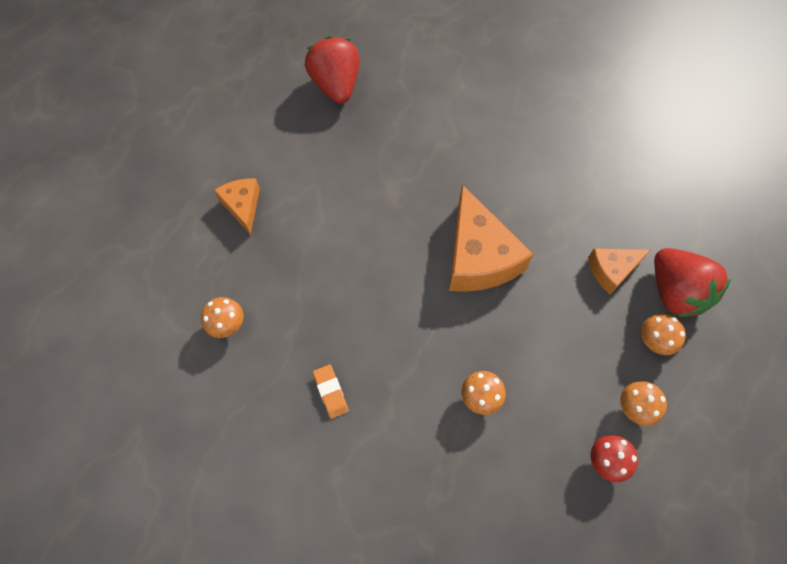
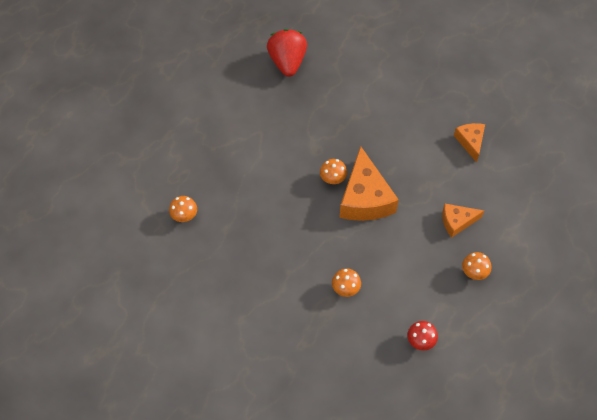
camera: 10 degrees right, 5 degrees down
orange cheese [214,179,260,235] -> orange cheese moved to [454,123,485,163]
orange eraser [313,365,349,419] -> none
orange mushroom [620,381,667,426] -> orange mushroom moved to [320,159,347,184]
red strawberry [654,248,731,317] -> none

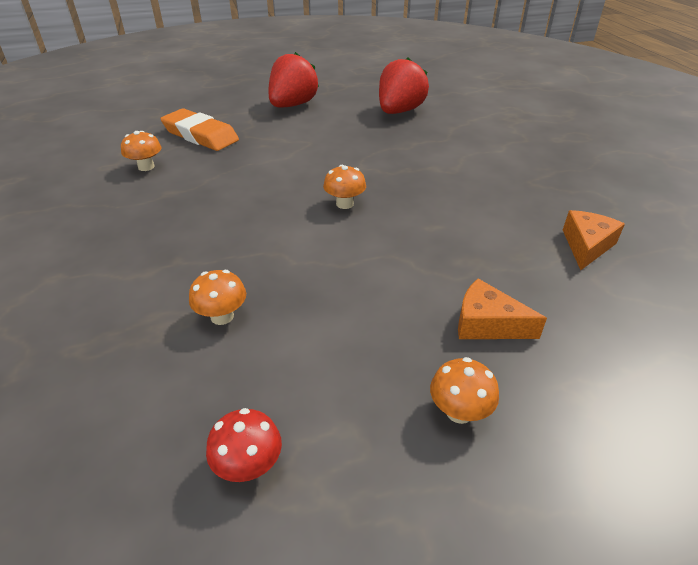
camera: 35 degrees right, 20 degrees down
orange cheese [339,146,399,221] -> none
none -> orange eraser [160,108,239,151]
none -> red strawberry [269,52,319,108]

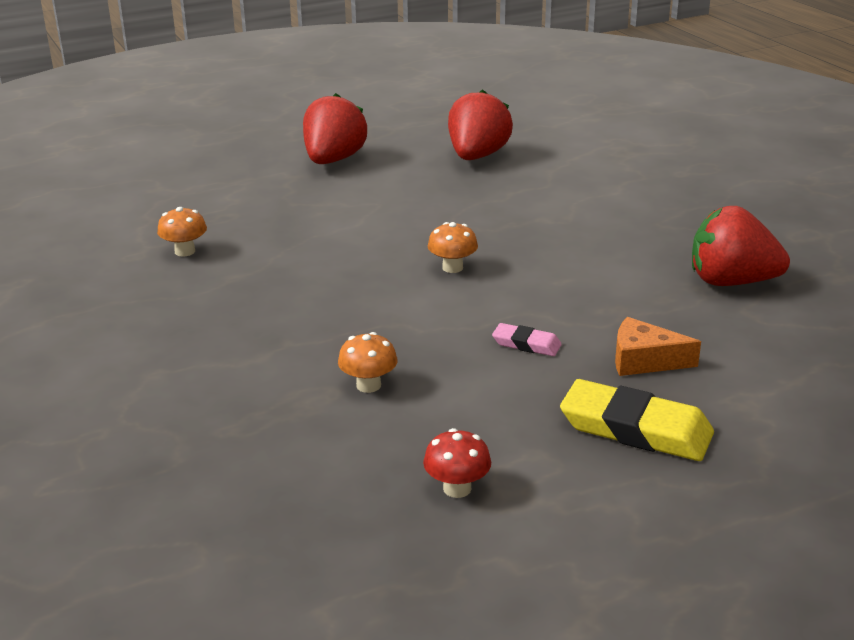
camera: 10 degrees left, 10 degrees down
orange eraser [160,108,239,151] -> none
orange mushroom [430,357,499,424] -> yellow eraser [560,379,714,461]
orange cheese [563,210,625,270] -> red strawberry [692,206,790,286]
none -> pink eraser [492,323,562,356]

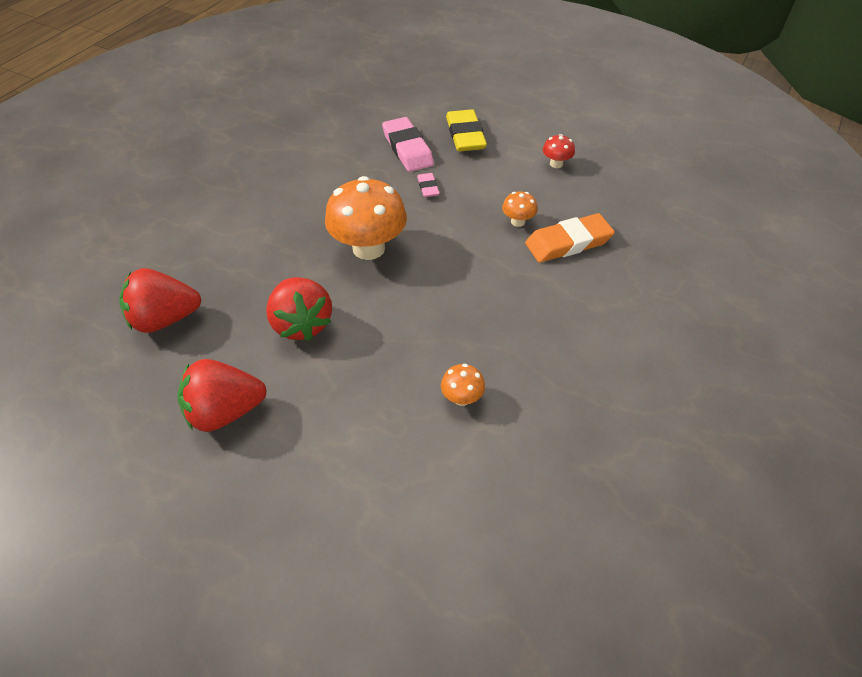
camera: 125 degrees left, 20 degrees up
orange mushroom [428,222,478,273] -> orange mushroom [325,176,407,260], size x2.18
orange cheese [615,317,701,376] -> pink eraser [382,117,434,172]
red strawberry [692,206,790,286] -> red strawberry moved to [266,277,332,341]
none -> orange eraser [525,213,615,263]

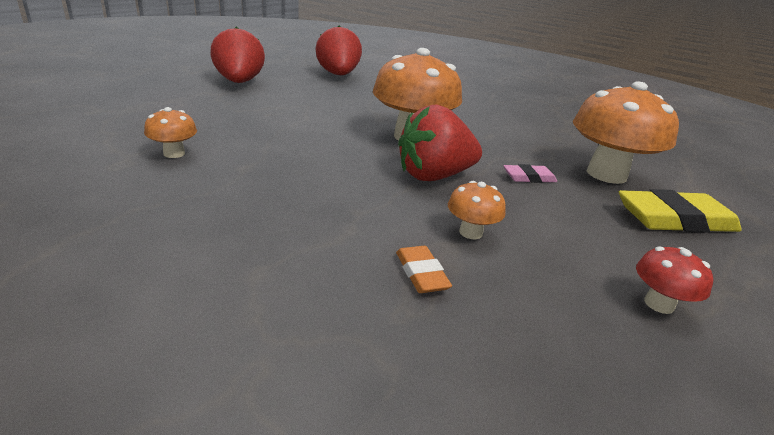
camera: 90 degrees right, 20 degrees down
red strawberry [266,277,332,341] -> red strawberry moved to [398,104,482,181]
pink eraser [382,117,434,172] -> orange mushroom [573,81,679,184]
orange eraser [525,213,615,263] -> orange eraser [396,246,452,293], size x0.51

